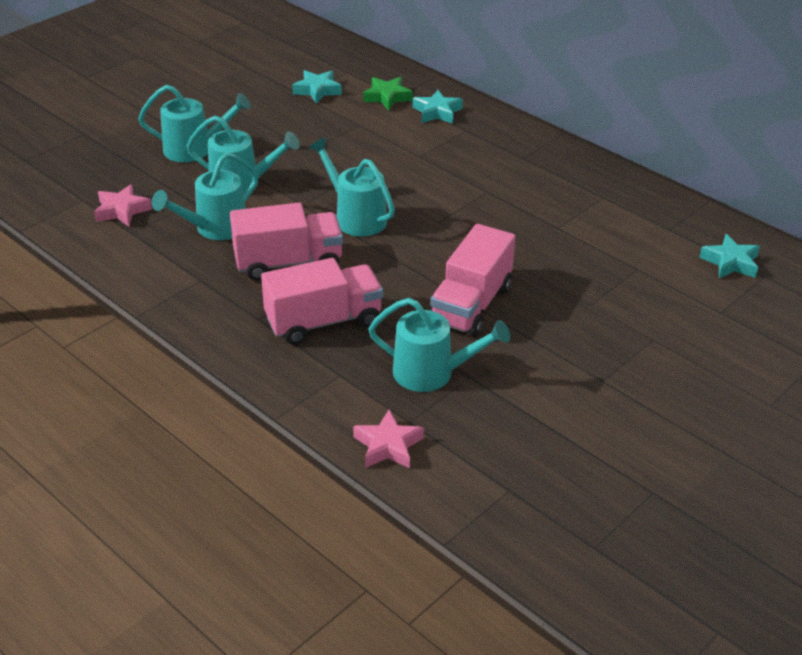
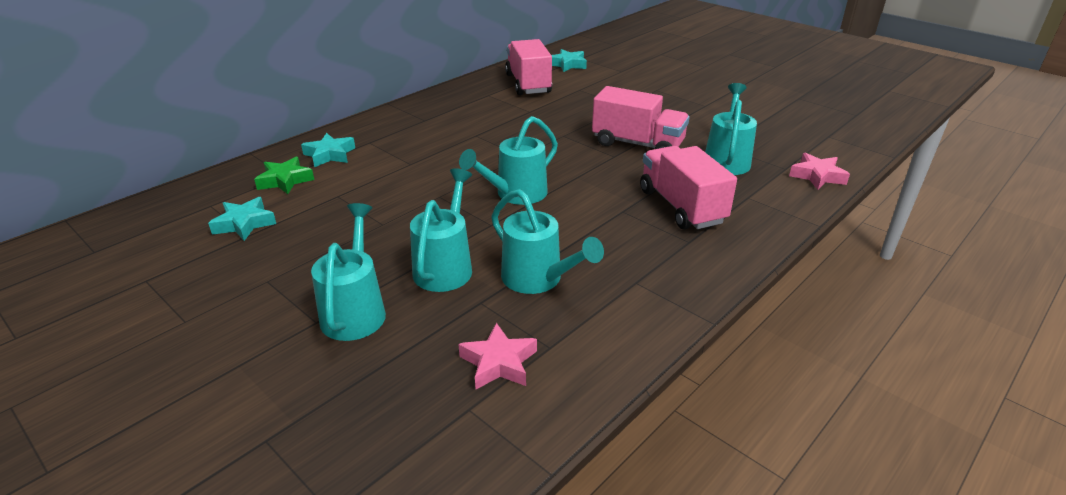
camera: 90 degrees left, 5 degrees down
pink truck [230,203,343,281] -> pink truck moved to [505,39,552,95]

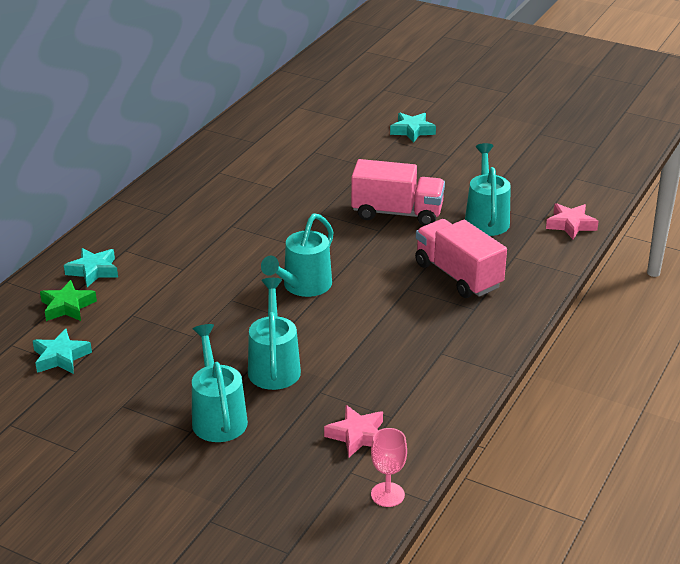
camera: 15 degrees left, 0 degrees up
turquoise watering can [491,189,604,294] -> none
pink truck [505,39,552,95] -> none
turquoise star [551,49,587,72] -> turquoise star moved to [390,113,436,143]
none -> pink goblet [371,428,407,507]

